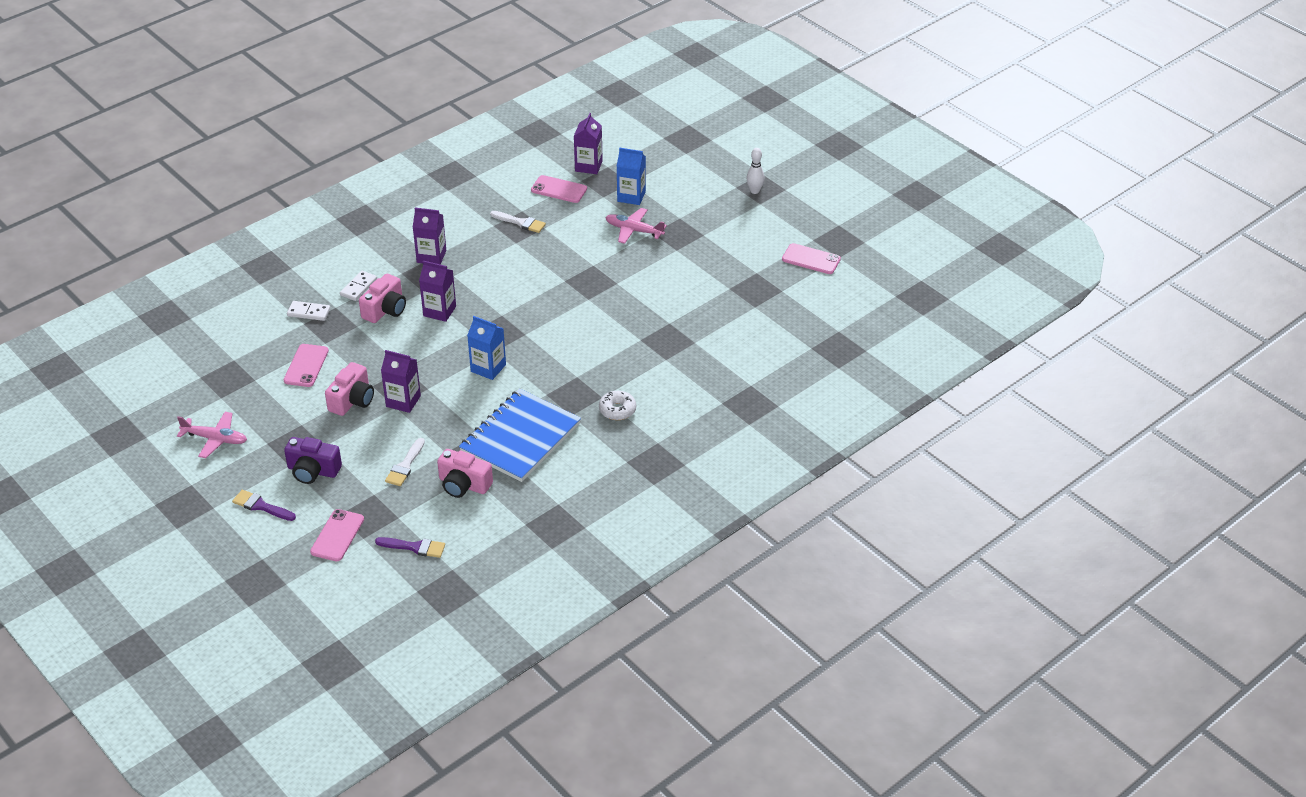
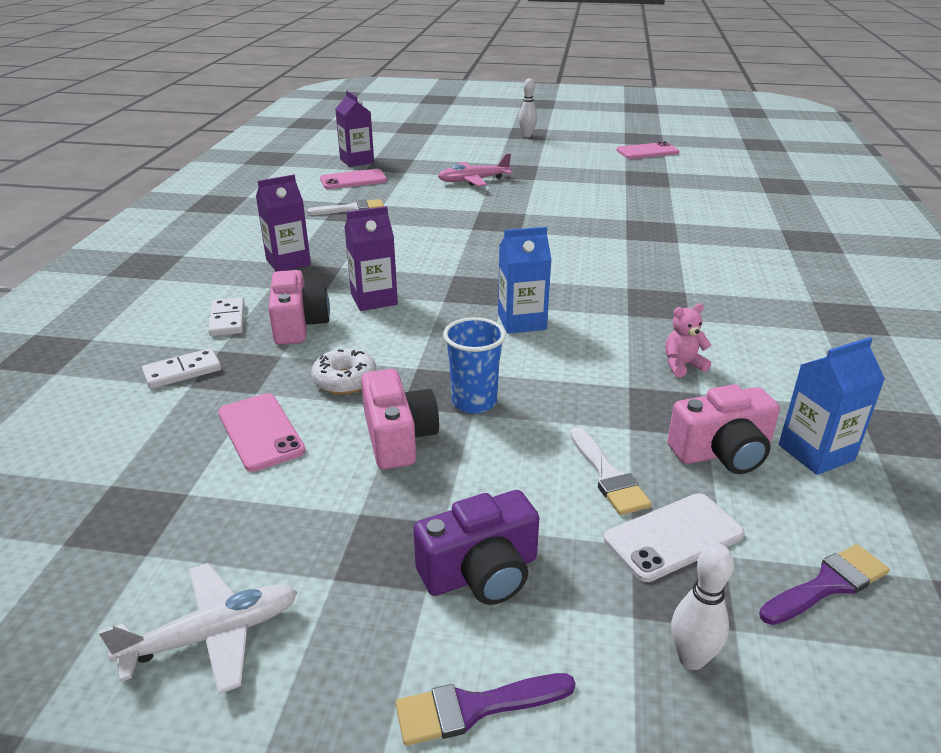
camera: 40 degrees left, 10 degrees down
pink plane [177,412,247,458] -> white plane [99,563,297,694]
pink phone [310,509,364,561] -> white bowling pin [671,543,734,670]
purple carton [381,350,421,413] -> blue cup [443,317,506,414]
blue notebook [459,388,581,482] -> pink teddy bear [665,303,712,377]
white donut [599,391,636,420] -> white donut moved to [311,348,377,394]
blue carton [617,148,646,205] -> blue carton moved to [779,337,885,475]
none -> white phone [604,493,745,582]

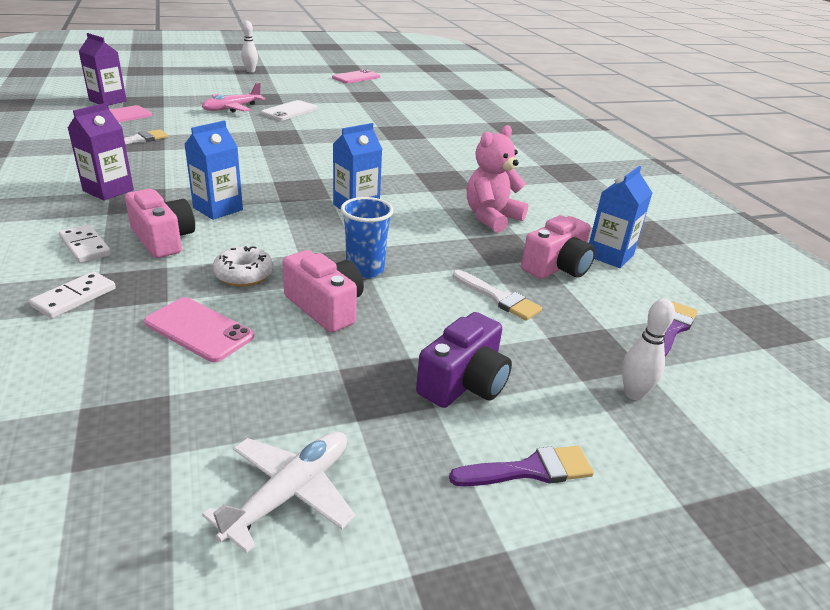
camera: 30 degrees left, 0 degrees up
purple carton [344,206,398,311] -> blue carton [184,120,243,220]
purple brush [396,673,576,746] -> purple brush turned 150 degrees counterclockwise [449,446,594,486]
white phone [604,493,745,582] -> white phone moved to [261,100,318,120]
pink teddy bear [665,303,712,377] -> pink teddy bear [467,125,528,233], size x1.80

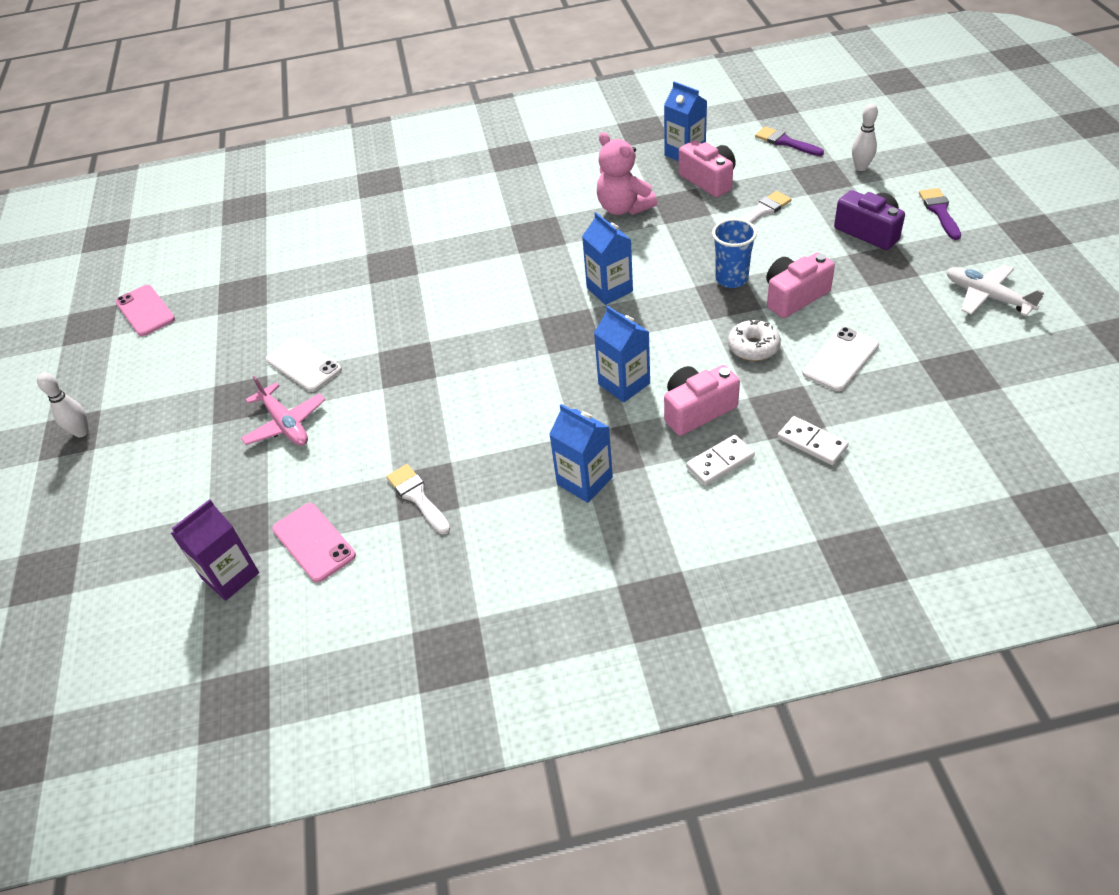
camera: 75 degrees left, 15 degrees up
purple carton [68,103,134,201] -> blue carton [549,404,613,503]
pink phone [144,297,254,362] -> white phone [803,327,879,391]

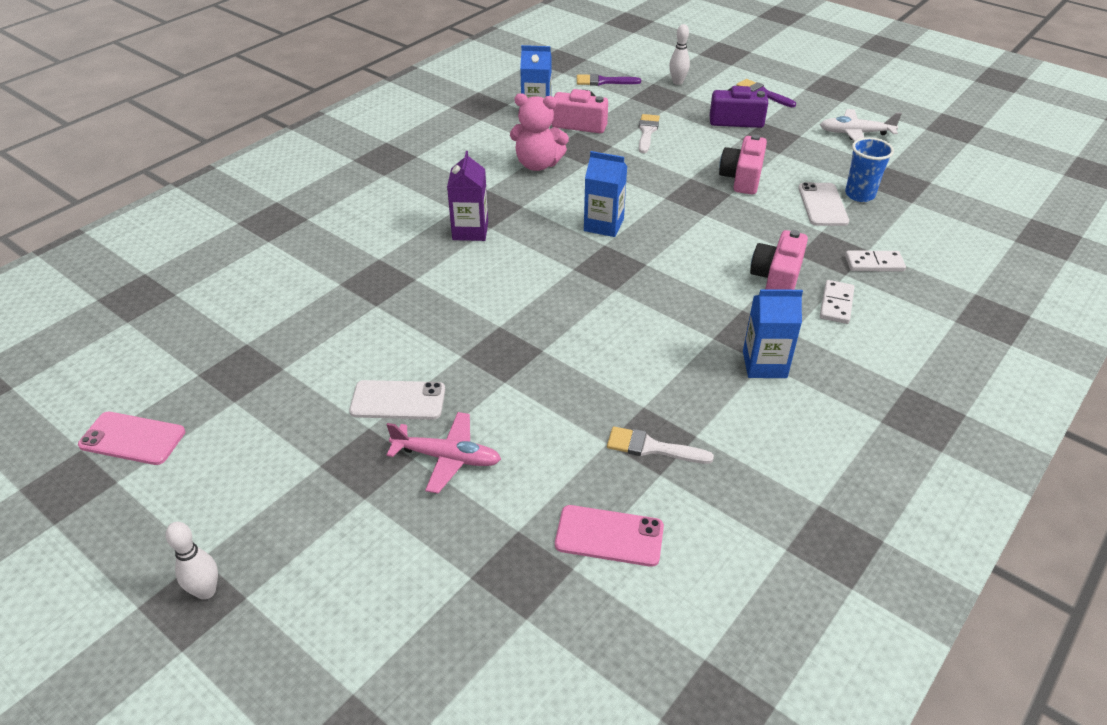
camera: 45 degrees left, 5 degrees down
purple carton [171,499,259,601] -> purple carton moved to [447,151,488,241]
blue carton [594,306,650,403] -> none
blue cup [712,218,757,288] -> blue cup moved to [845,137,894,202]
white donut [728,320,781,361] -> none

